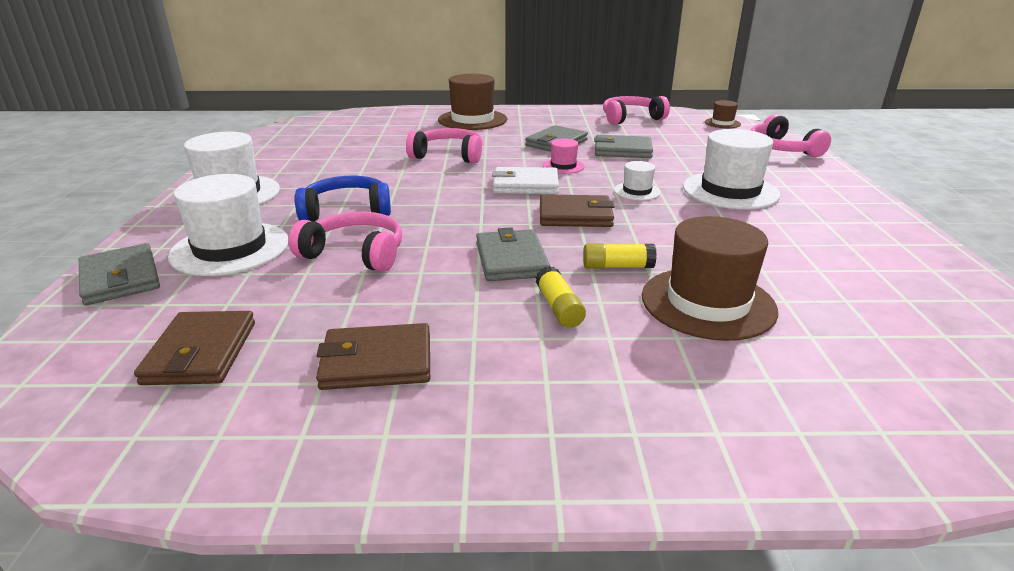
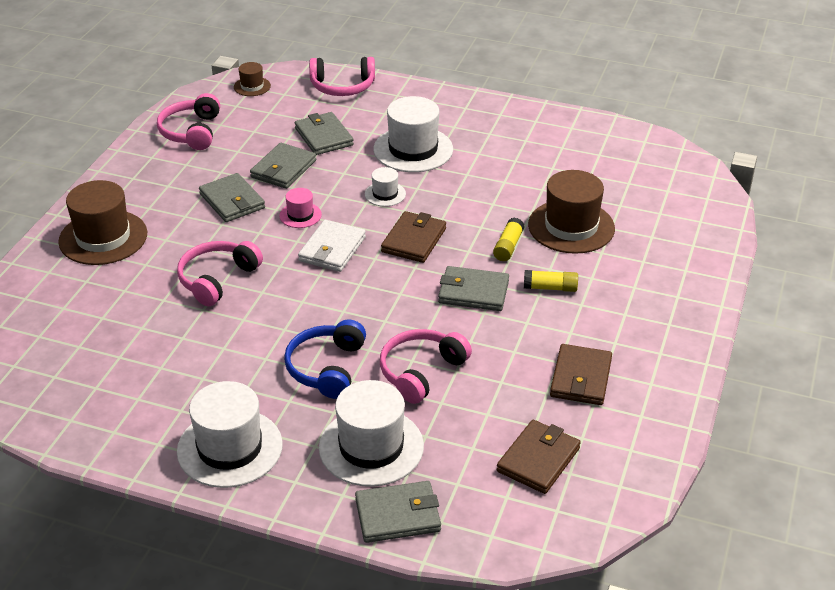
camera: 70 degrees left, 10 degrees up
brown wallet [134,311,255,385] -> brown wallet turned 75 degrees counterclockwise [497,420,581,494]
none -> grey wallet [295,112,354,155]

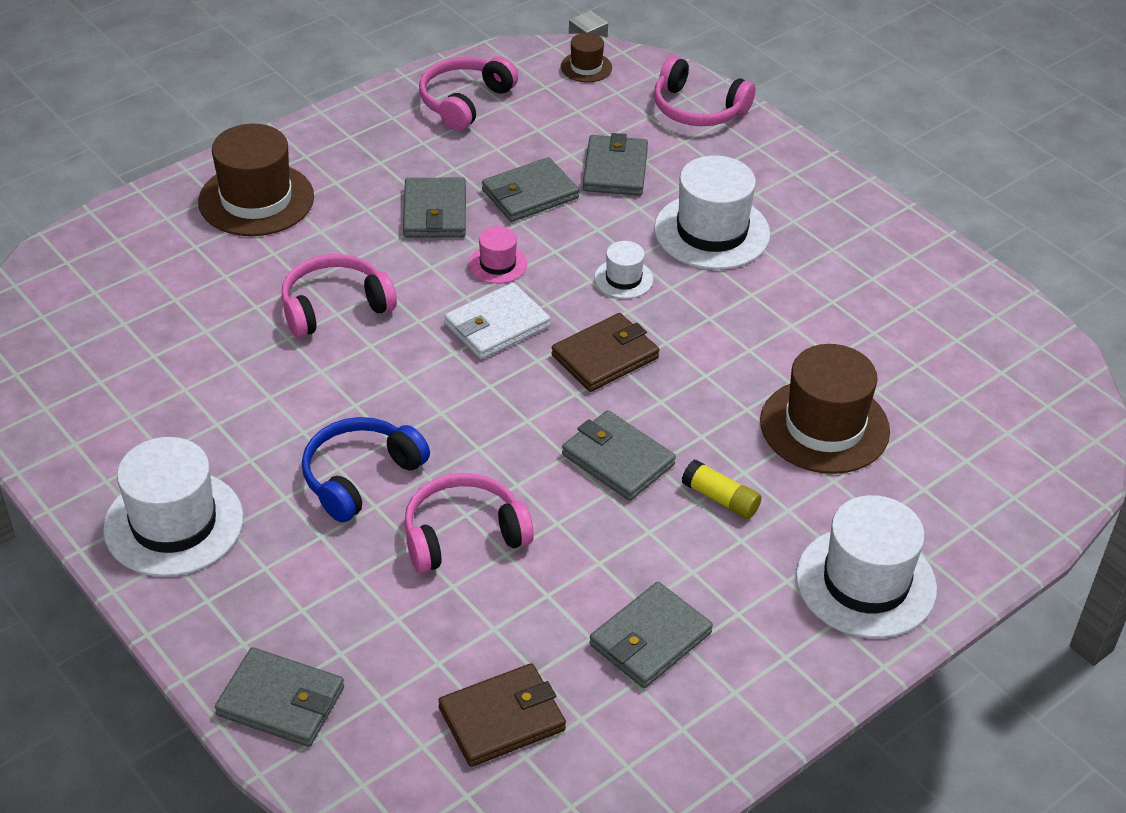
camera: 30 degrees right, 5 degrees up
white hat [319,380,424,487] -> white hat moved to [796,495,937,638]
yellow glue stick [493,218,525,261] -> none
brown wallet [550,344,612,405] -> grey wallet [589,582,713,688]

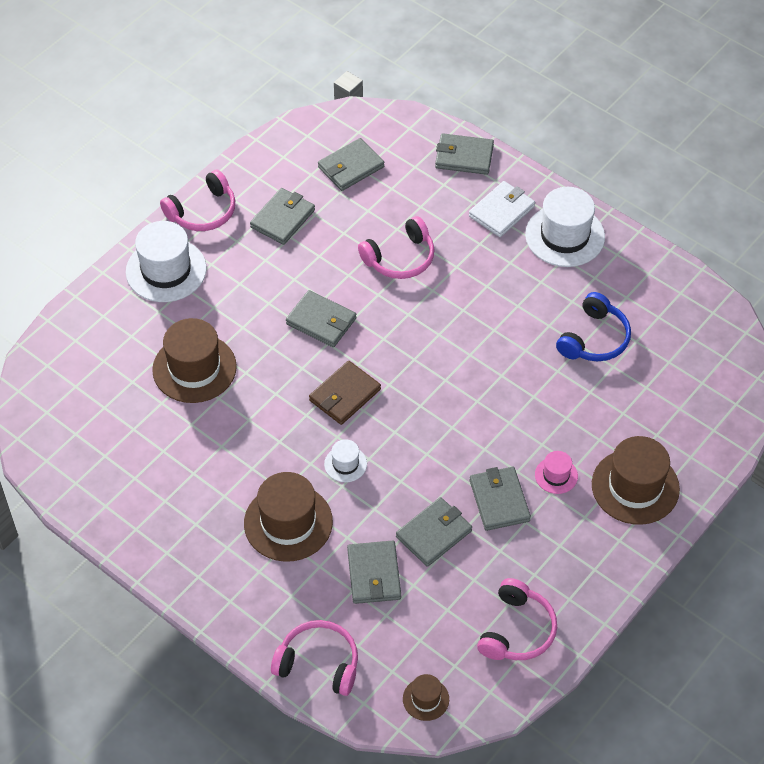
camera: 170 degrees right, 10 degrees up
pink headphones [281,254,397,338] -> pink headphones moved to [160,170,235,231]
blue headphones [302,417,430,522] -> blue headphones moved to [556,292,631,362]
brown wallet [438,663,566,767] -> grey wallet [318,138,384,191]
white wallet [444,283,550,359] -> white wallet moved to [469,181,535,237]
pink hat [469,226,527,284] -> pink hat moved to [535,451,578,494]
white hat [654,156,770,270] -> brown hat [244,472,333,562]
yellow glue stick [682,460,762,519] -> none

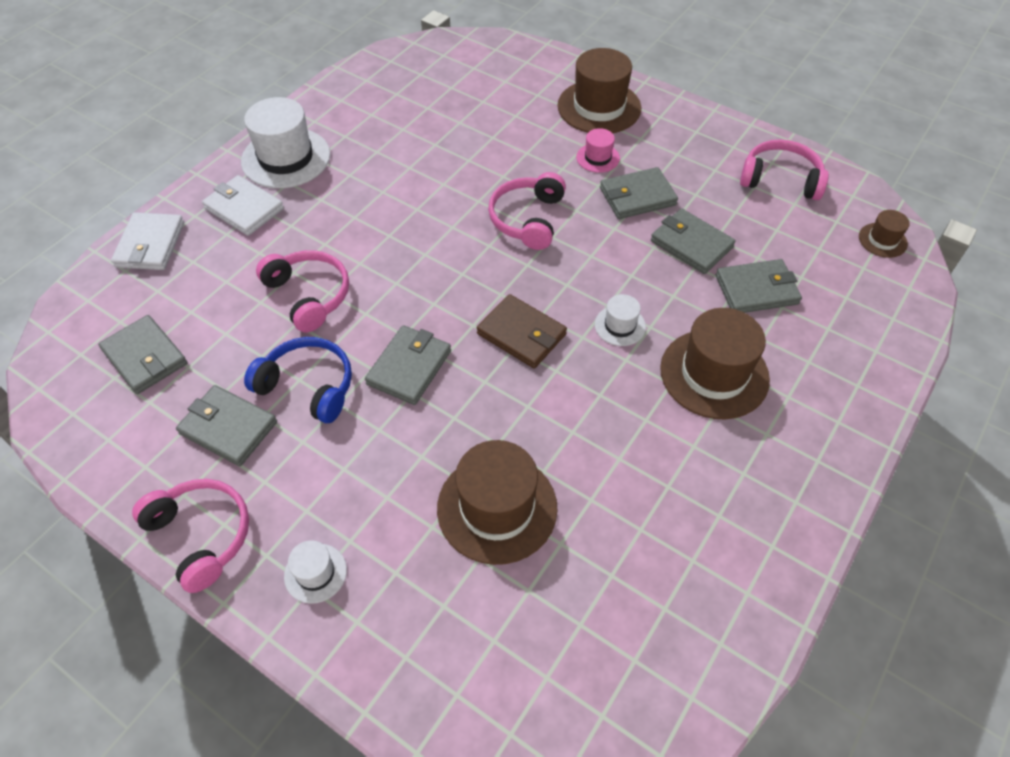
camera: 95 degrees left, 0 degrees up
white hat [126,221,207,302] -> white hat [284,540,347,604], size x0.49
pink headphones [271,620,358,696] -> pink headphones moved to [488,172,566,250]
grey wallet [435,133,494,175] -> white wallet [111,212,184,270]
blue headphones [556,292,631,362] -> blue headphones moved to [244,337,352,423]

